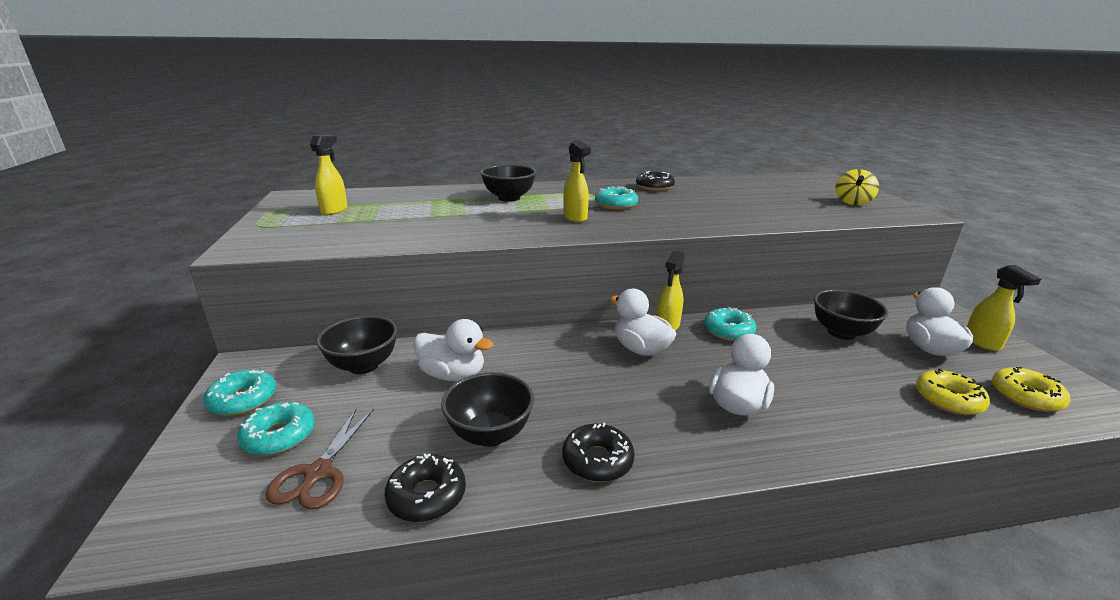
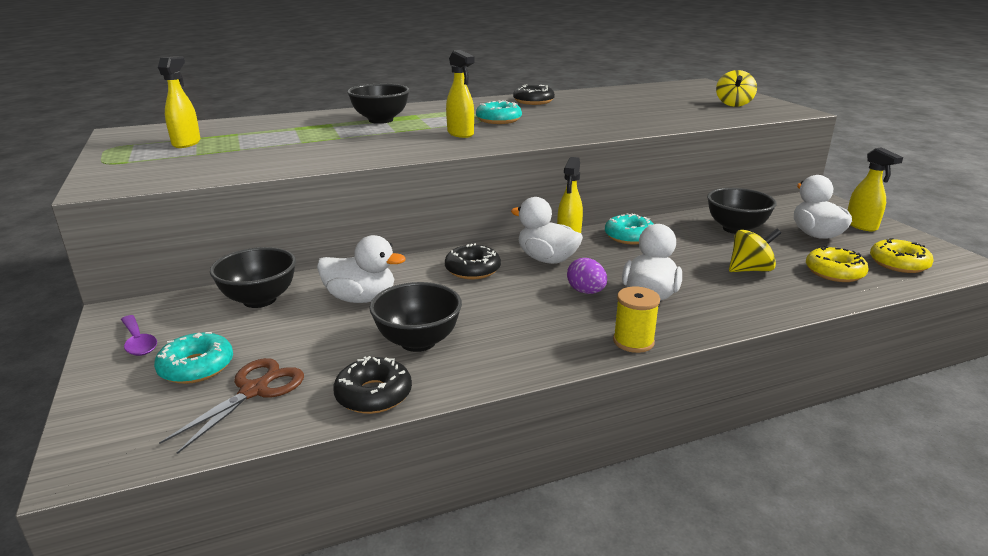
camera: 10 degrees left, 0 degrees up
turquoise donut [203,369,276,416] -> purple spoon [121,315,157,356]
brown scissors [266,409,374,510] -> brown scissors turned 150 degrees counterclockwise [159,358,304,454]
black donut [562,423,635,482] -> black donut moved to [445,243,501,279]
none -> purple egg [567,258,607,294]
none -> yellow spool [613,287,660,353]
none -> yellow spinning top [729,229,781,272]

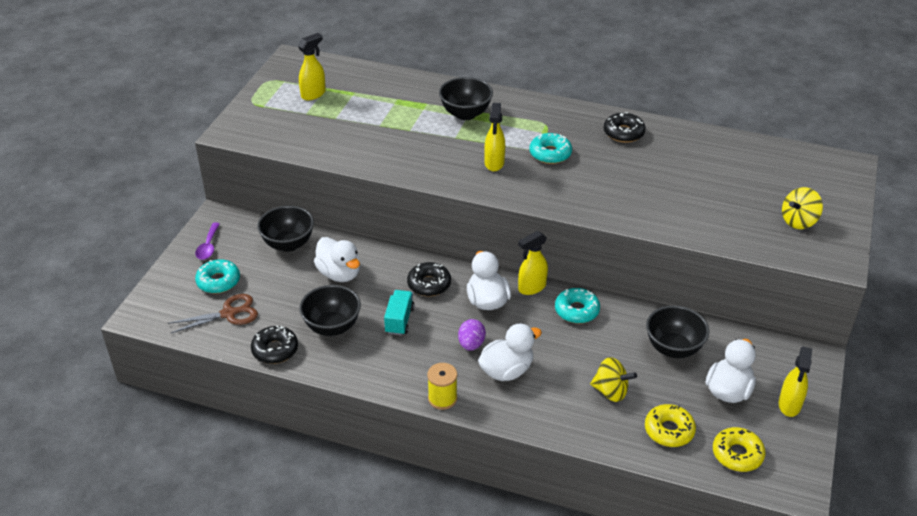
camera: 40 degrees right, 15 degrees up
none -> turquoise truck [384,290,415,336]

